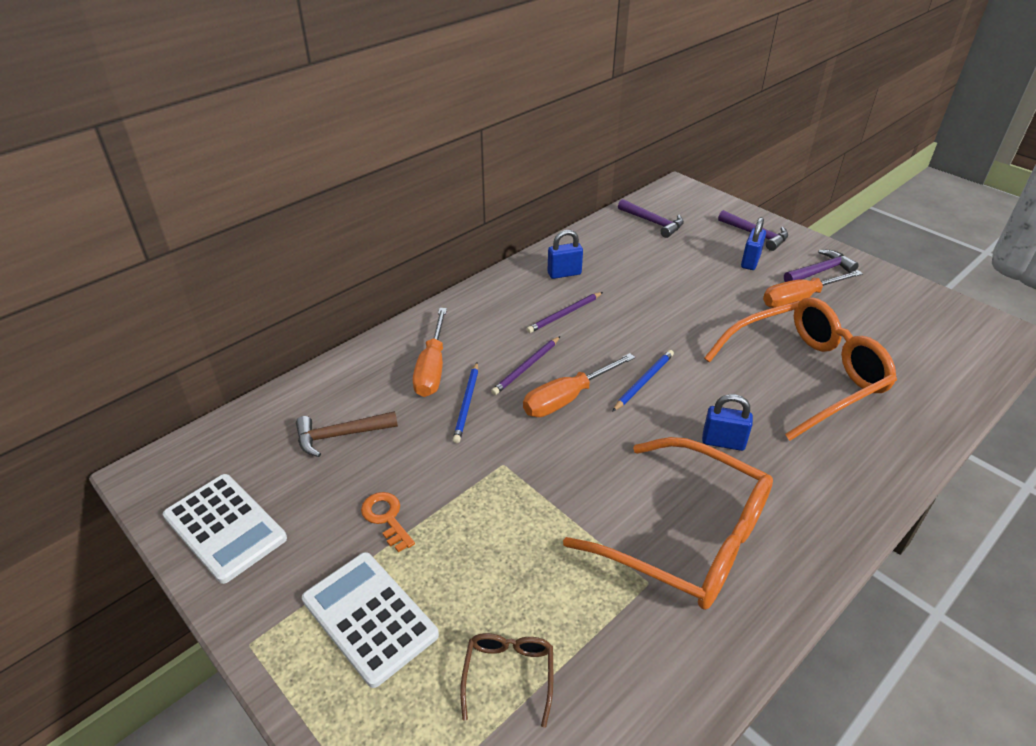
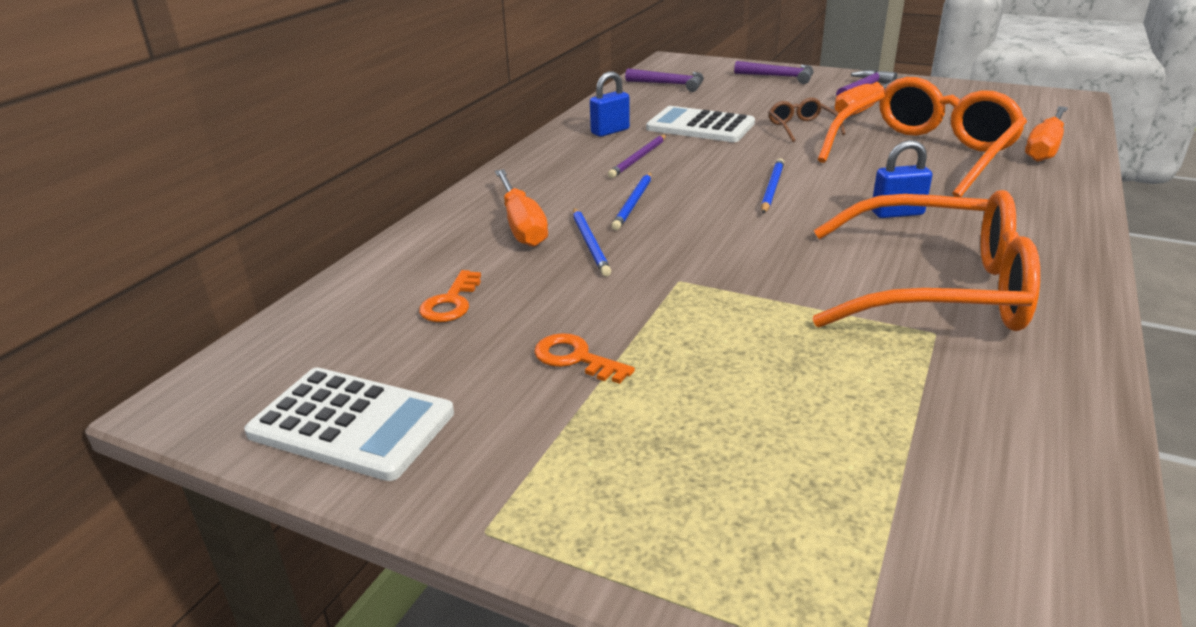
camera: 20 degrees left, 10 degrees down
brown hammer [296,411,398,457] -> orange key [419,270,481,322]
white calculator [302,552,439,688] -> white calculator moved to [646,106,755,142]
brown glasses [460,633,553,728] -> brown glasses moved to [769,98,845,142]
purple pencil [491,336,560,395] -> blue pencil [611,172,652,230]
orange screwdriver [523,353,635,417] -> orange screwdriver moved to [1025,106,1068,162]
blue padlock [741,217,766,270] -> none

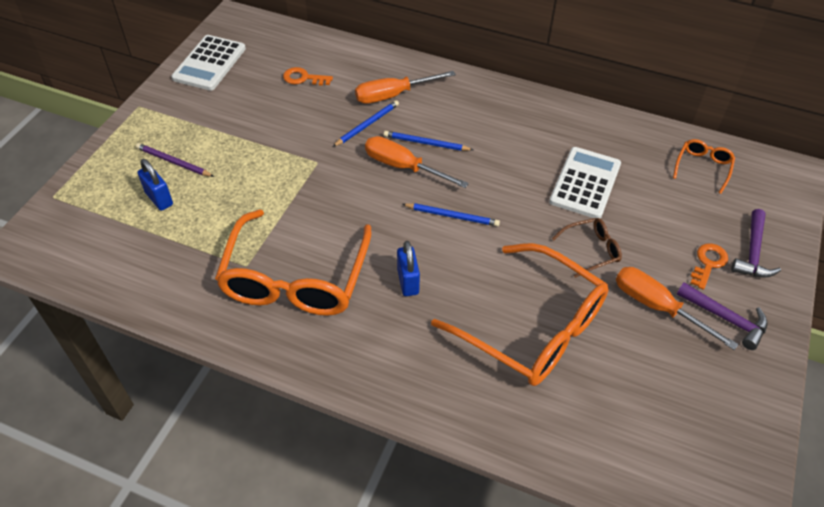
camera: 85 degrees right, 20 degrees up
orange key [534,333,635,384] -> orange key moved to [690,243,728,290]
blue pencil [573,208,611,276] -> blue pencil turned 150 degrees clockwise [333,100,399,147]
blue padlock [590,71,630,137] -> blue padlock moved to [138,159,173,211]
purple pencil [608,135,666,178] -> purple pencil moved to [136,143,214,177]
purple hammer [625,68,704,92] -> orange glasses [673,139,735,194]
orange screwdriver [1025,106,1068,162] -> orange screwdriver moved to [365,136,469,188]

